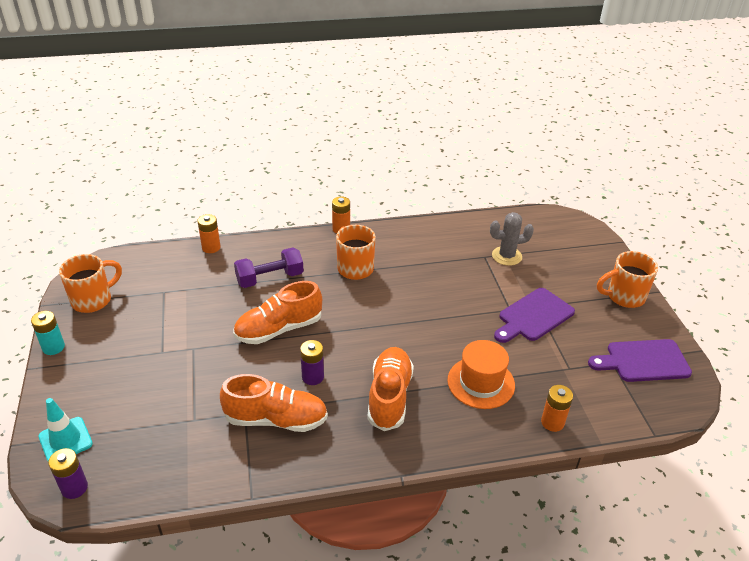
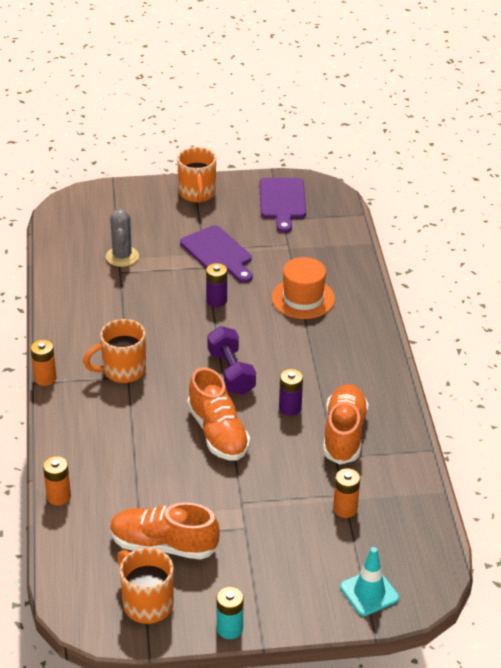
camera: 85 degrees left, 0 degrees up
purple battery [48,448,88,499] -> purple battery moved to [206,263,227,307]
purple dumbbell [234,247,304,288] -> purple dumbbell moved to [207,326,256,395]
orange shoe [367,347,414,431] -> orange shoe moved to [110,502,220,560]
orange battery [541,385,573,432] -> orange battery moved to [333,468,360,518]

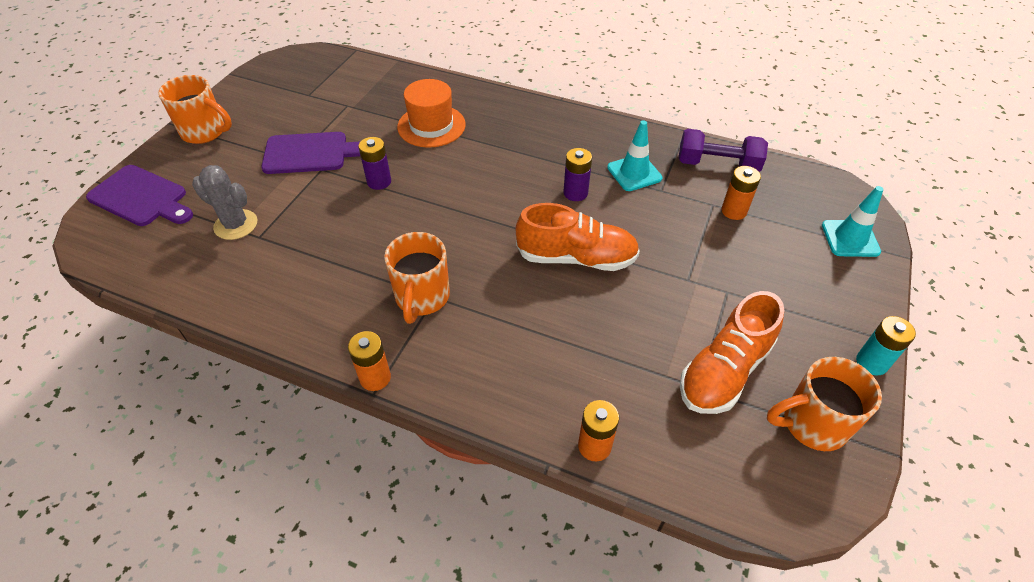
camera: 60 degrees left, 10 degrees up
purple dumbbell [207,326,256,395] -> purple dumbbell moved to [679,129,768,172]
purple cutting board [259,178,306,233] -> purple cutting board moved to [86,165,193,226]
orange shoe [323,384,369,465] -> turquoise traffic cone [607,120,662,191]

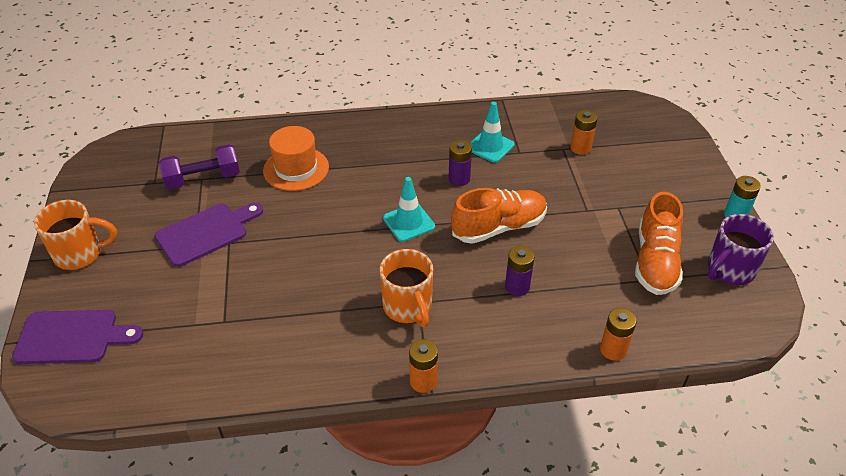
camera: 30 degrees left, 5 degrees down
grey cactus [192,165,257,240] -> none
purple battery [358,137,391,190] -> purple battery moved to [505,246,535,296]
purple dumbbell [679,129,768,172] -> purple dumbbell moved to [159,144,240,190]
orange mug [767,357,882,451] -> purple mug [708,214,774,285]
turquoise traffic cone [822,186,883,257] -> turquoise traffic cone moved to [383,177,435,242]

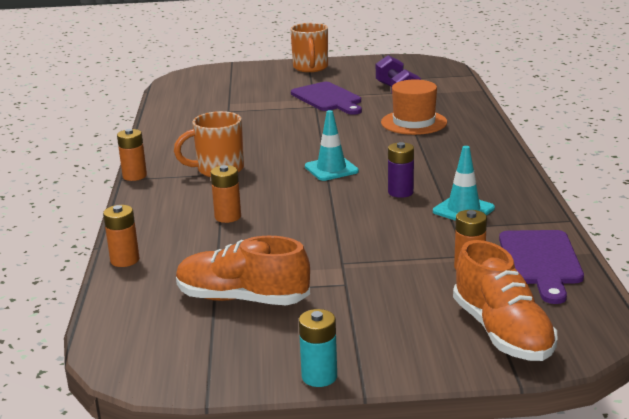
camera: 95 degrees right, 20 degrees down
purple cutting board [12,310,143,364] -> purple cutting board moved to [499,230,584,304]
orange shoe [451,188,547,244] -> orange shoe moved to [453,240,557,361]
purple battery [505,246,535,296] -> orange battery [211,165,241,223]
purple mug [708,214,774,285] -> none

